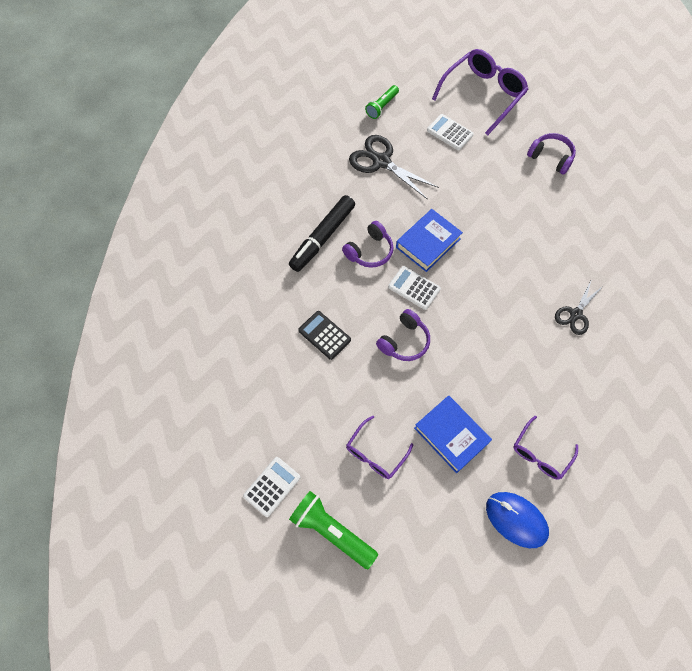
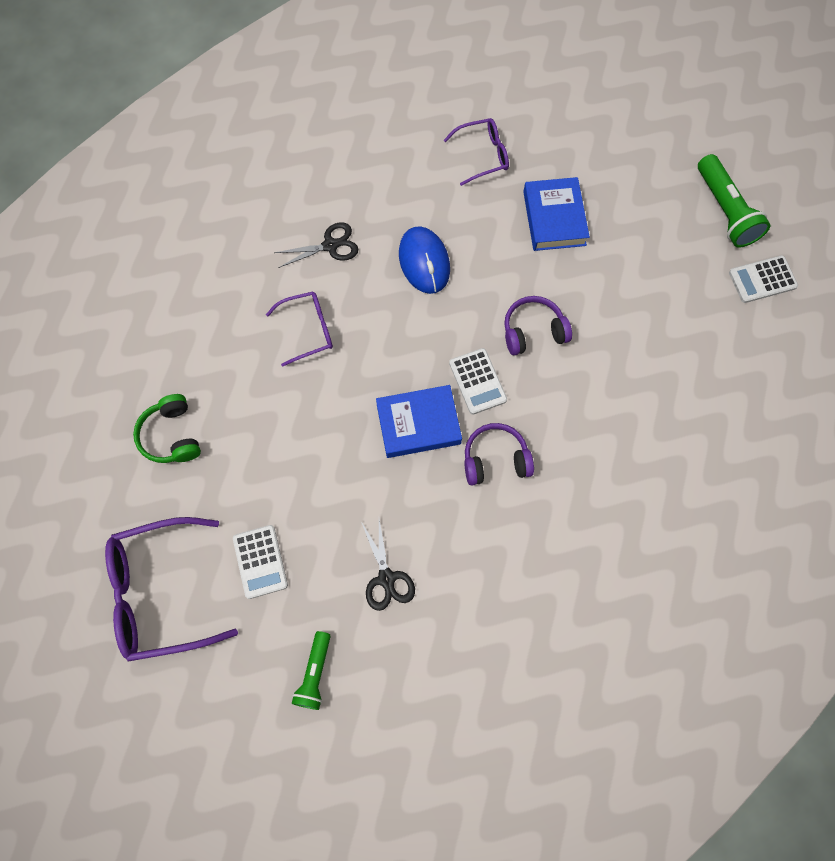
camera: 145 degrees left, 5 degrees up
black marker [289,195,355,272] -> none
black calculator [298,311,351,360] -> none
purple glasses [346,416,413,479] -> purple glasses moved to [266,291,333,367]
black scissors [349,135,439,200] -> black scissors [361,519,415,611], size x0.63
green flashlight [365,85,399,119] -> green flashlight turned 120 degrees clockwise [292,631,331,710]
blue mouse [486,492,549,548] -> blue mouse moved to [399,226,450,294]
purple headphones [527,133,576,175] -> green headphones [133,394,201,463]

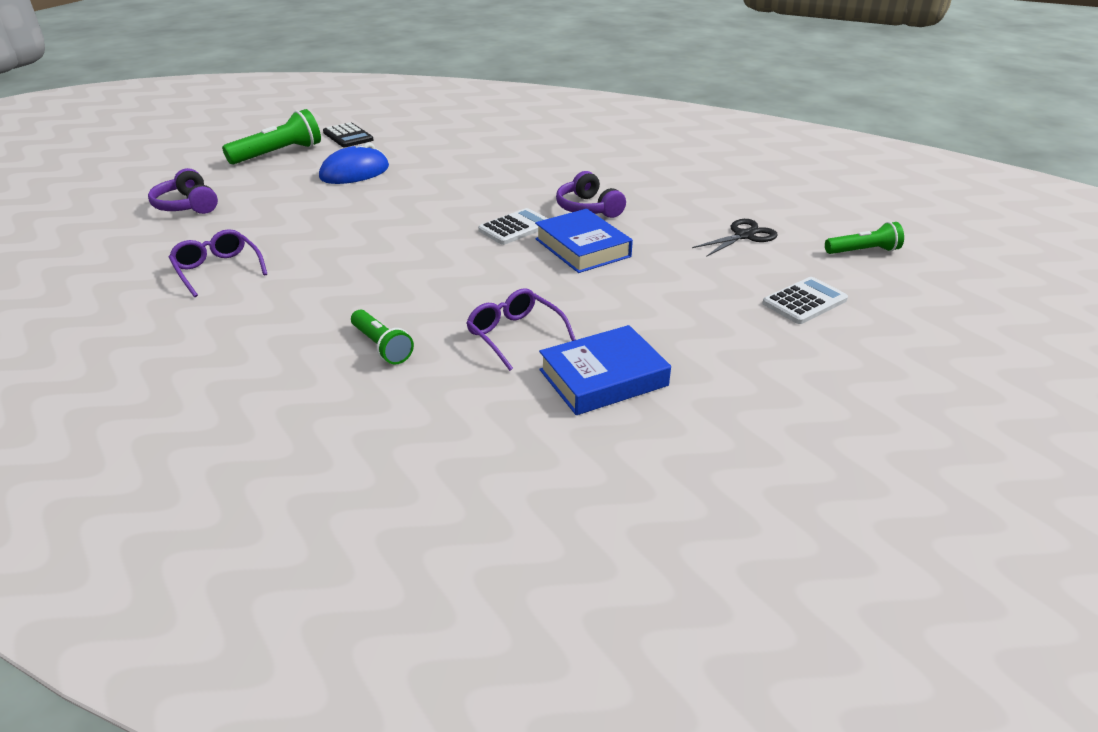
camera: 110 degrees left, 35 degrees down
purple glasses [105,517,238,662] -> none
green headphones [133,394,201,463] -> none
black scissors [274,222,358,268] -> green flashlight [351,310,414,365]
blue mouse [399,226,450,294] -> blue mouse moved to [319,142,389,184]
purple headphones [504,296,572,355] -> purple headphones moved to [148,168,218,214]
blue book [523,177,590,251] -> blue book moved to [539,325,671,415]
white calculator [729,255,798,303] -> black calculator [323,122,374,147]

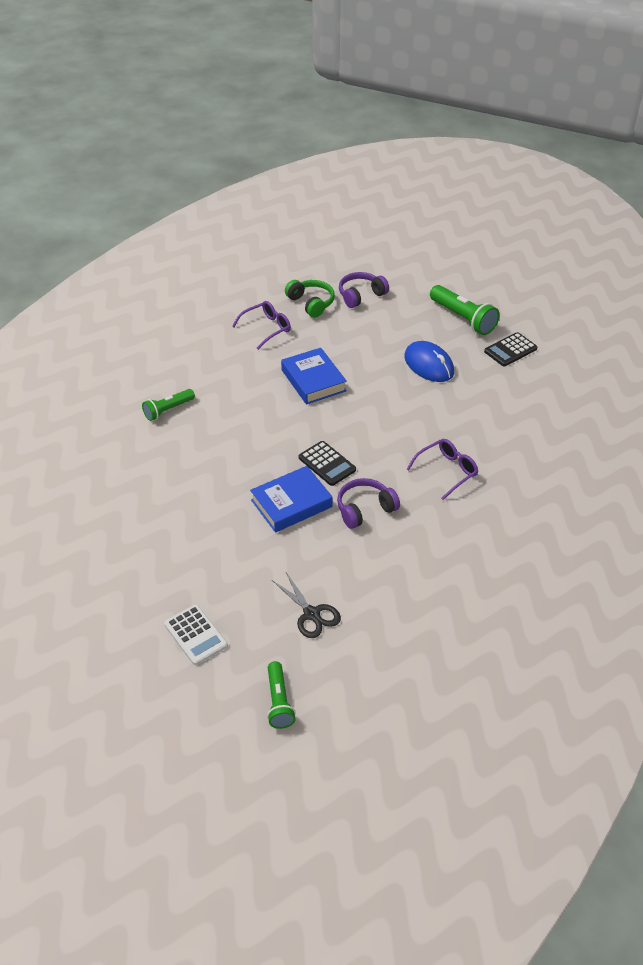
camera: 90 degrees right, 10 degrees up
purple glasses [466,288,576,371] -> purple glasses moved to [406,439,478,500]
white calculator [478,208,548,245] -> black calculator [299,441,356,486]
blue book [539,325,671,415] -> blue book moved to [281,348,347,404]
none -> green headphones [285,280,335,318]

